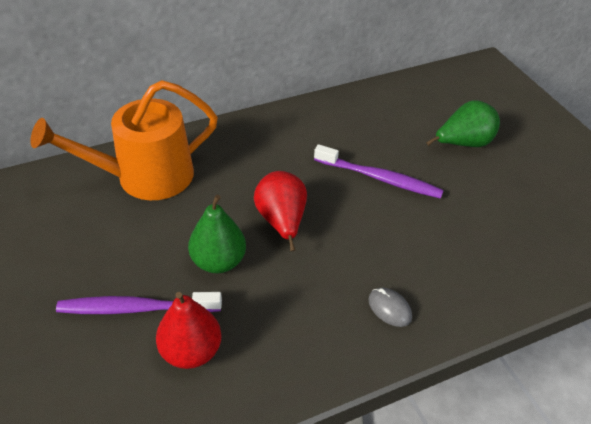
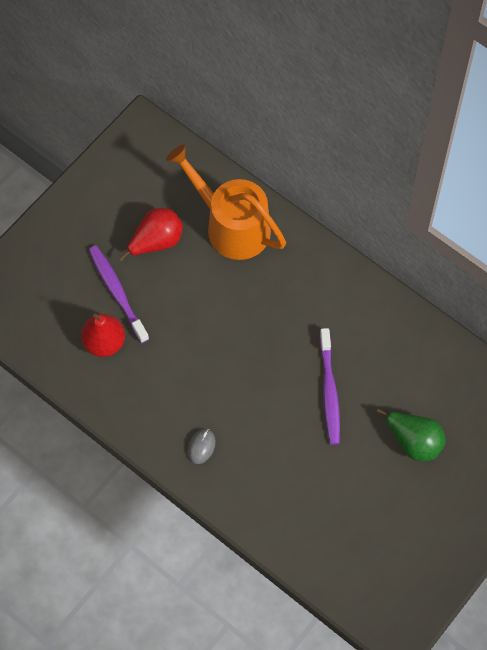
camera: 65 degrees right, 20 degrees up
green pear [188,195,246,273] -> none
red pear [254,171,307,251] -> red pear moved to [119,208,183,261]

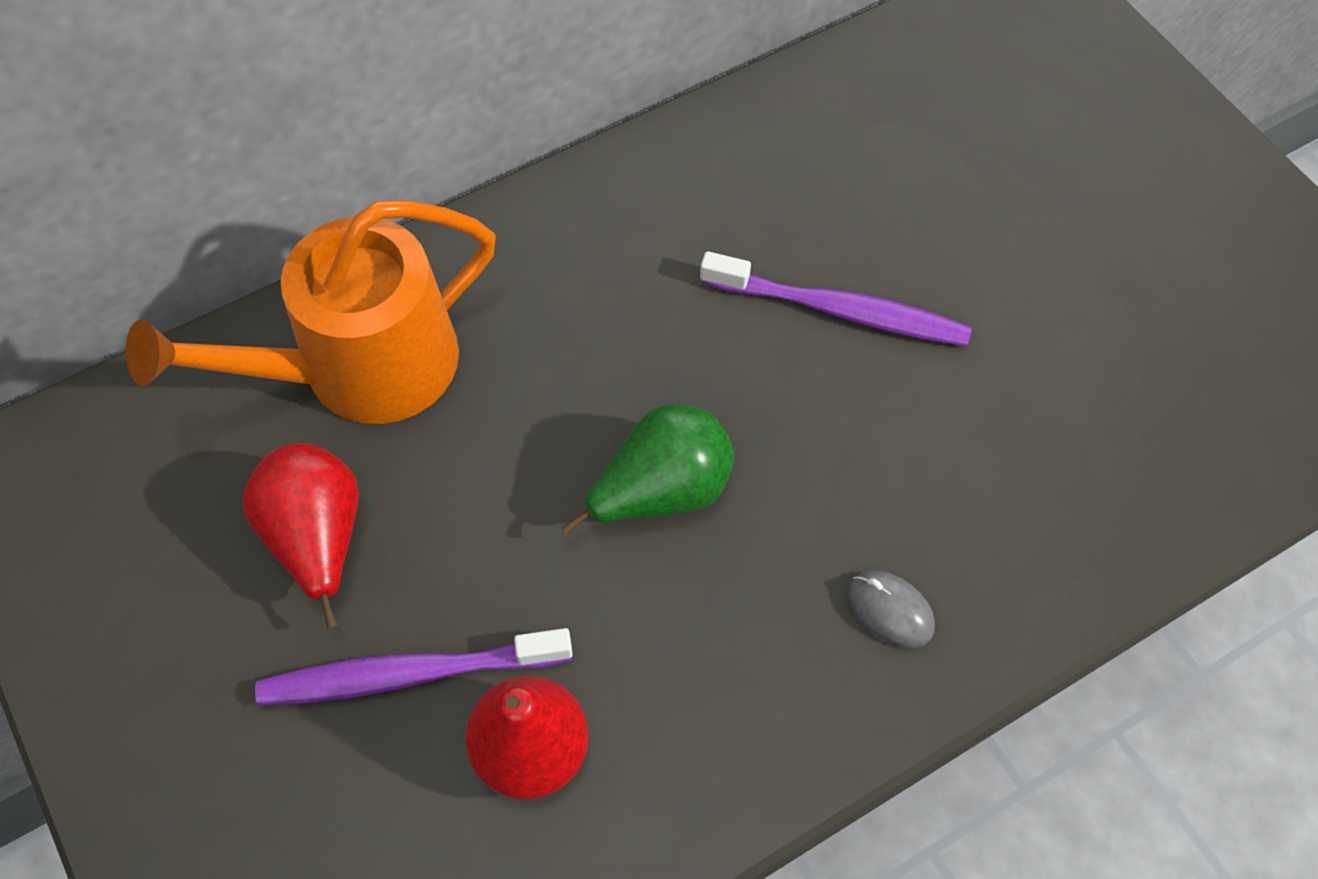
camera: 70 degrees left, 5 degrees down
green pear [377,409,446,461] -> green pear moved to [562,405,734,535]

